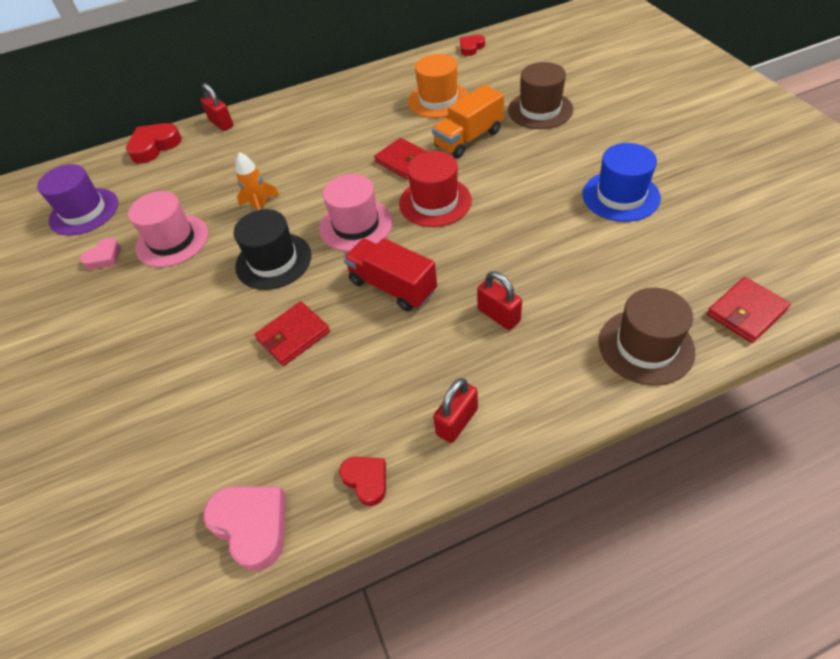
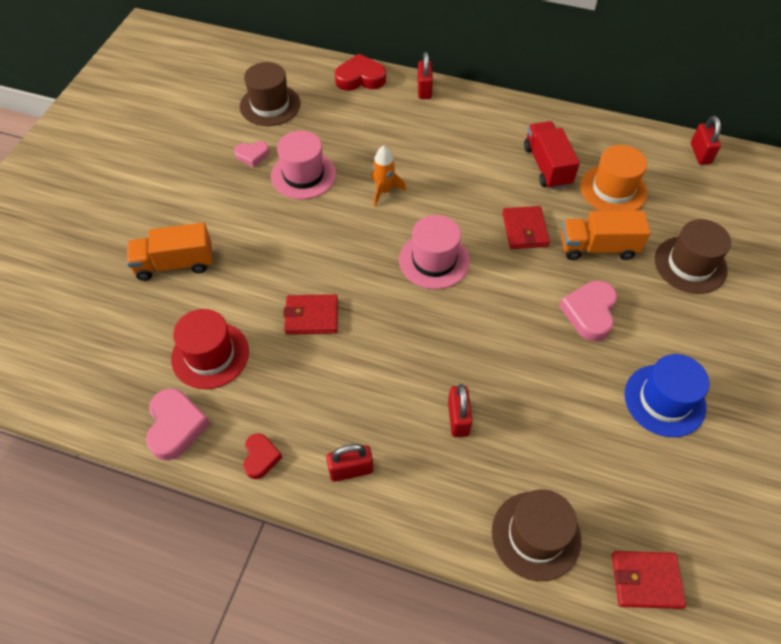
camera: 35 degrees right, 5 degrees up
purple hat [37,164,118,236] -> brown hat [240,62,300,126]
black hat [234,209,311,290] -> none
red truck [344,238,437,311] -> red truck moved to [524,121,580,190]
red hat [399,151,472,227] -> red hat moved to [171,309,249,389]
red heart [460,35,485,56] -> red padlock [691,116,721,165]
none -> orange truck [127,223,212,281]
none -> pink heart [559,281,617,341]

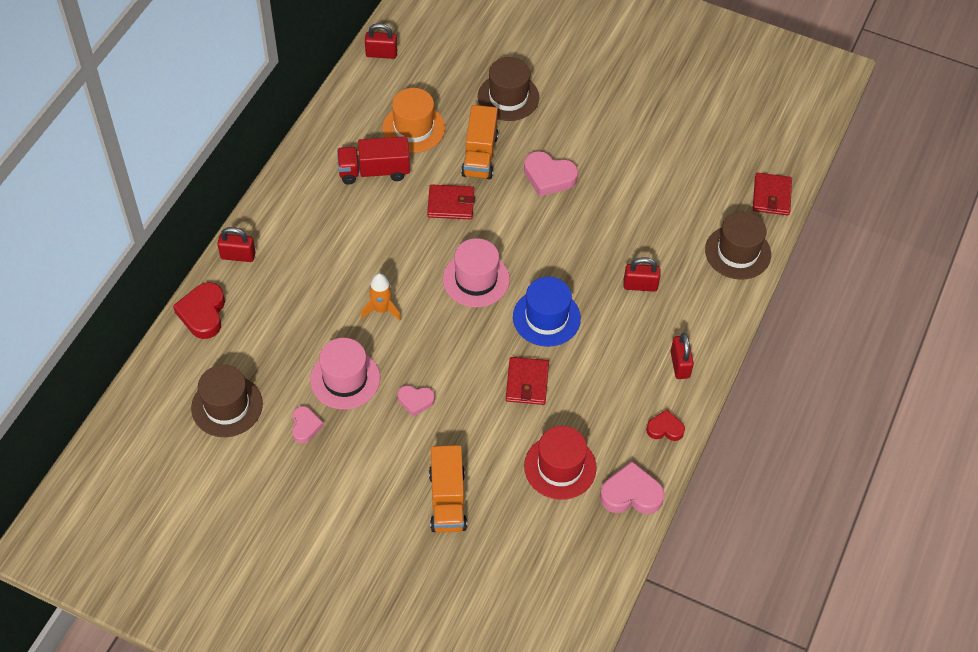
camera: 85 degrees left, 0 degrees up
blue hat [625,354,710,437] -> blue hat moved to [513,277,581,347]
none -> pink heart [398,385,435,417]

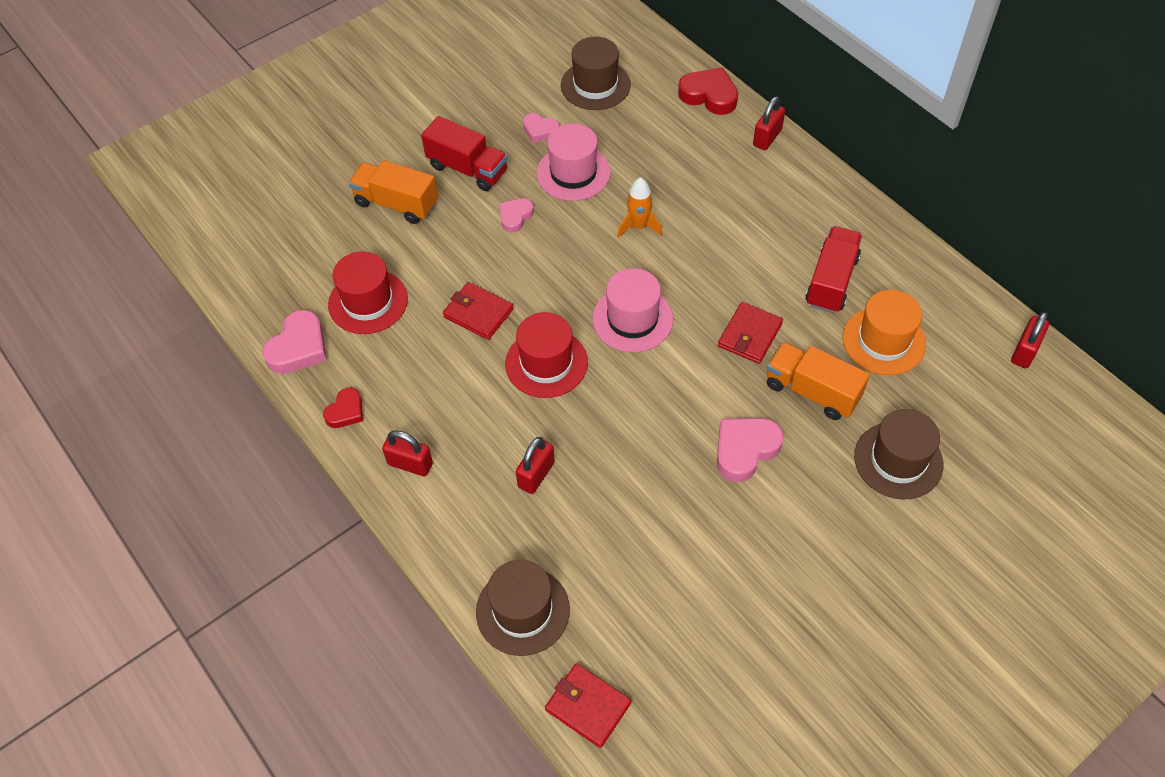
camera: 120 degrees right, 0 degrees up
blue hat [513,277,581,347] -> red hat [505,312,588,398]
none -> red truck [421,116,508,191]

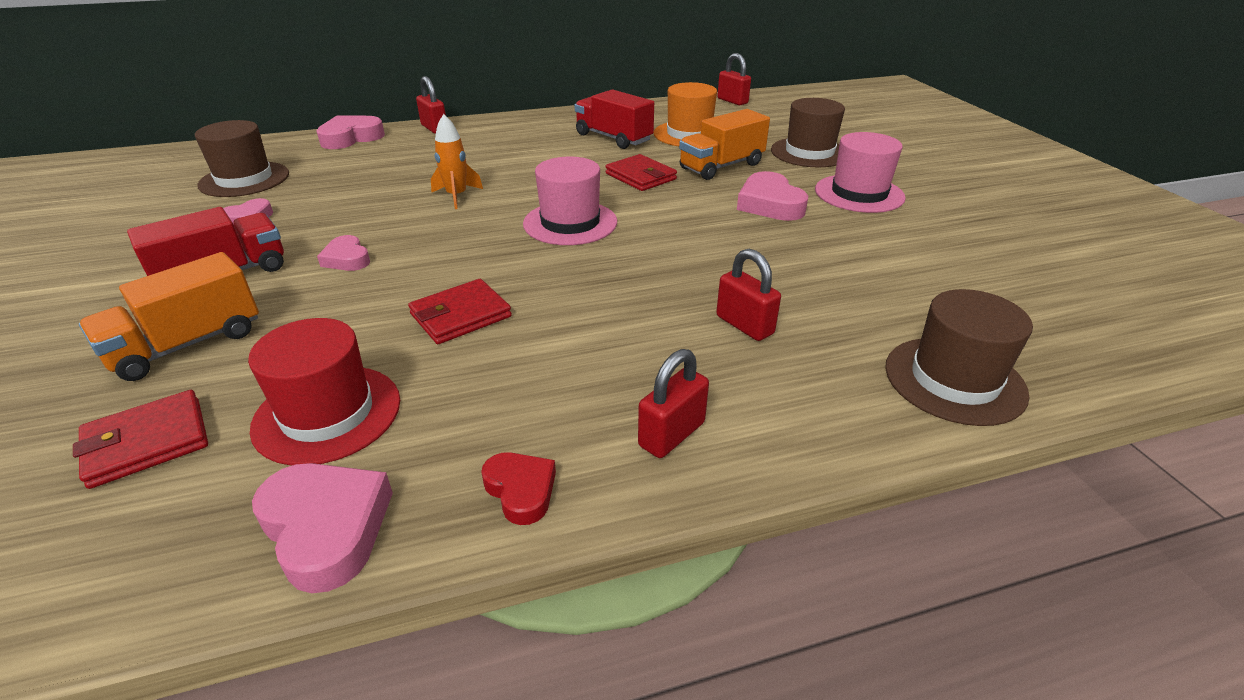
camera: 70 degrees left, 20 degrees down
red hat [505,312,588,398] -> none
pink hat [537,123,611,201] -> pink hat moved to [815,132,906,213]
red wallet [545,663,631,748] -> red wallet moved to [73,390,208,489]
red heart [678,67,738,115] -> pink heart [316,115,385,149]

